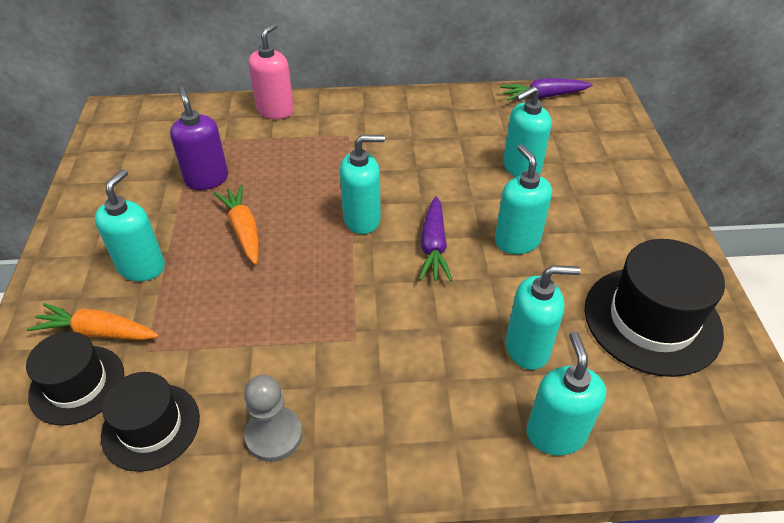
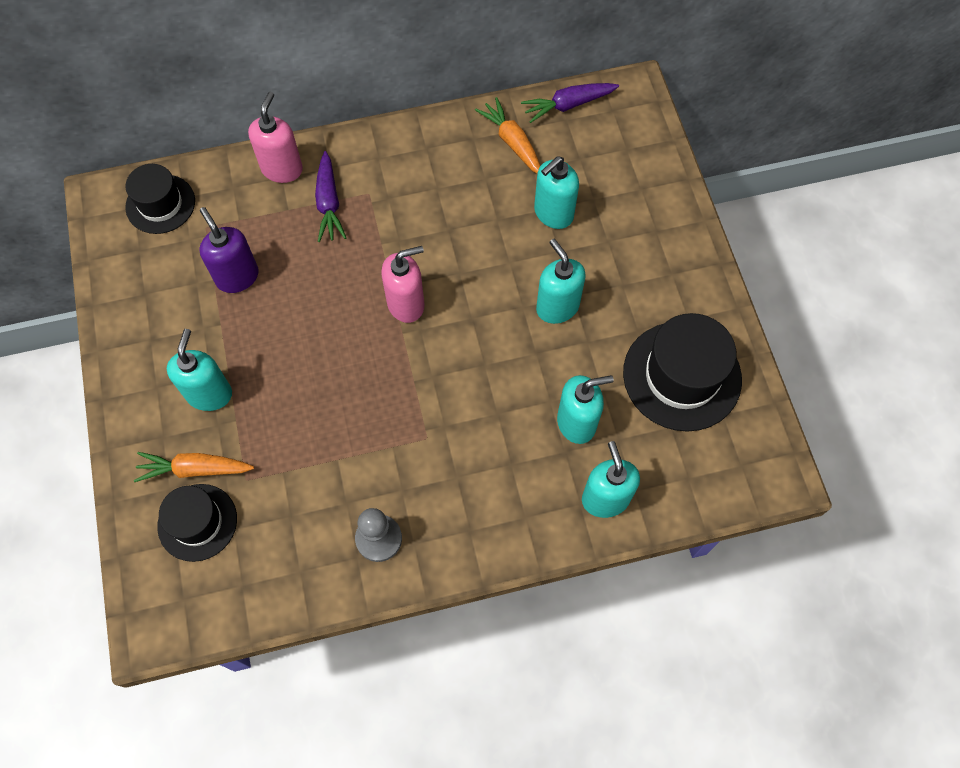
camera: 10 degrees left, 20 degrees up
black hat [101,372,200,472] -> black hat moved to [125,164,195,234]
orange carrot [214,185,259,265] -> orange carrot moved to [475,97,541,173]
turquoise soap dispenser [340,135,385,234] -> pink soap dispenser [381,246,425,323]
purple carrot [419,196,452,281] -> purple carrot moved to [315,151,346,242]

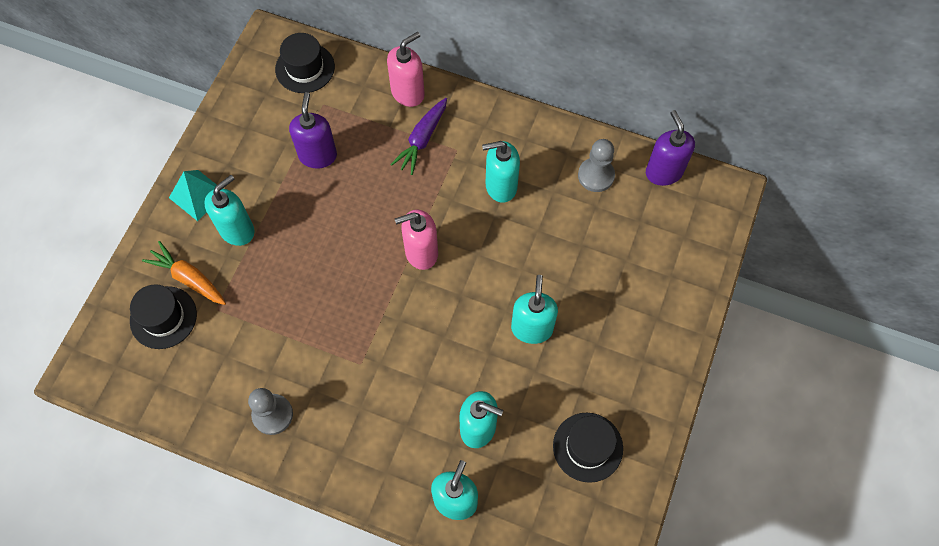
camera: 35 degrees right, 0 degrees up
pink soap dispenser [381,246,425,323] -> pink soap dispenser turned 150 degrees clockwise [395,210,438,270]
orange carrot [475,97,541,173] -> grey pawn [578,139,615,192]
purple carrot [521,83,619,123] -> purple soap dispenser [646,110,695,186]
turquoise soap dispenser [534,156,579,229] -> turquoise soap dispenser moved to [482,141,520,203]
black hat [623,313,742,432] -> black hat [553,413,623,483], size x0.63
none -> turquoise pyramid [169,170,217,221]

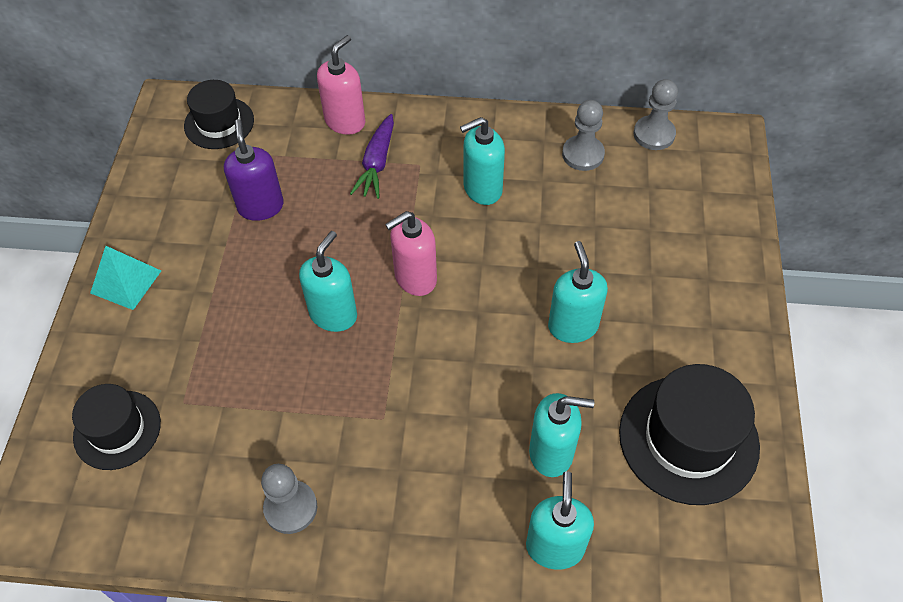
camera: 15 degrees left, 10 degrees down
orange carrot [142,241,226,305] -> none
turquoise soap dispenser [204,175,255,246] -> turquoise soap dispenser moved to [299,231,357,332]
black hat [553,413,623,483] -> black hat [619,364,760,505], size x1.59
purple soap dispenser [646,110,695,186] -> grey pawn [633,79,678,150]

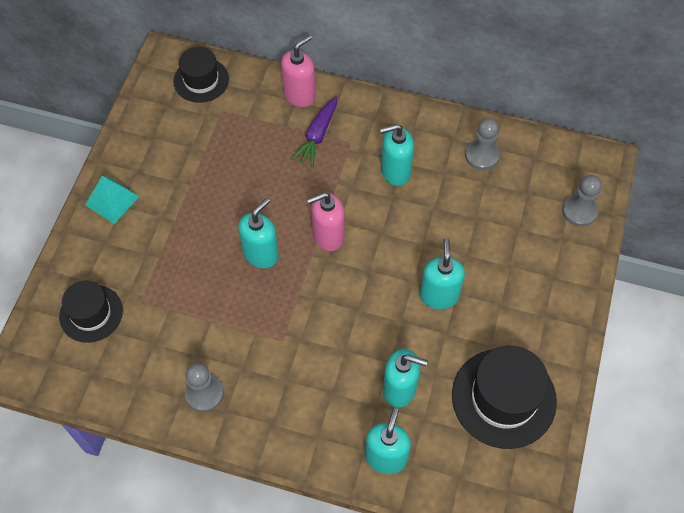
camera: 10 degrees right, 5 degrees up
purple soap dispenser [224,119,284,221] -> none
grey pawn [633,79,678,150] -> grey pawn moved to [562,175,602,227]

